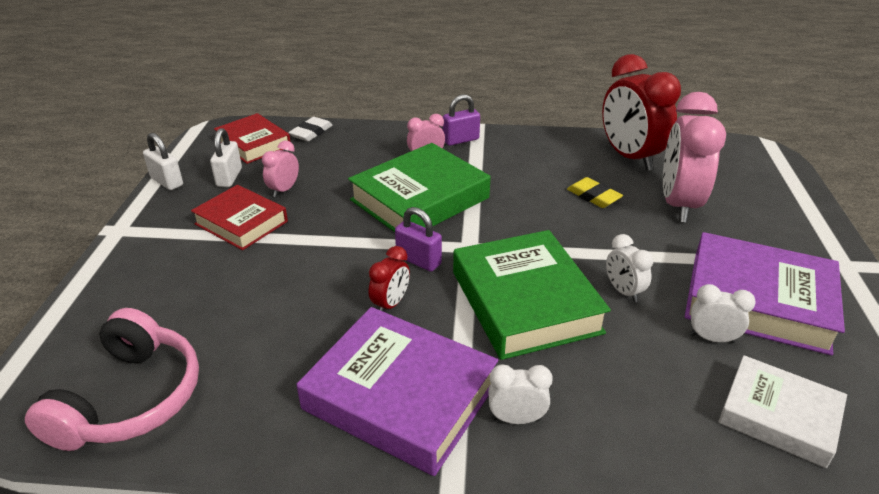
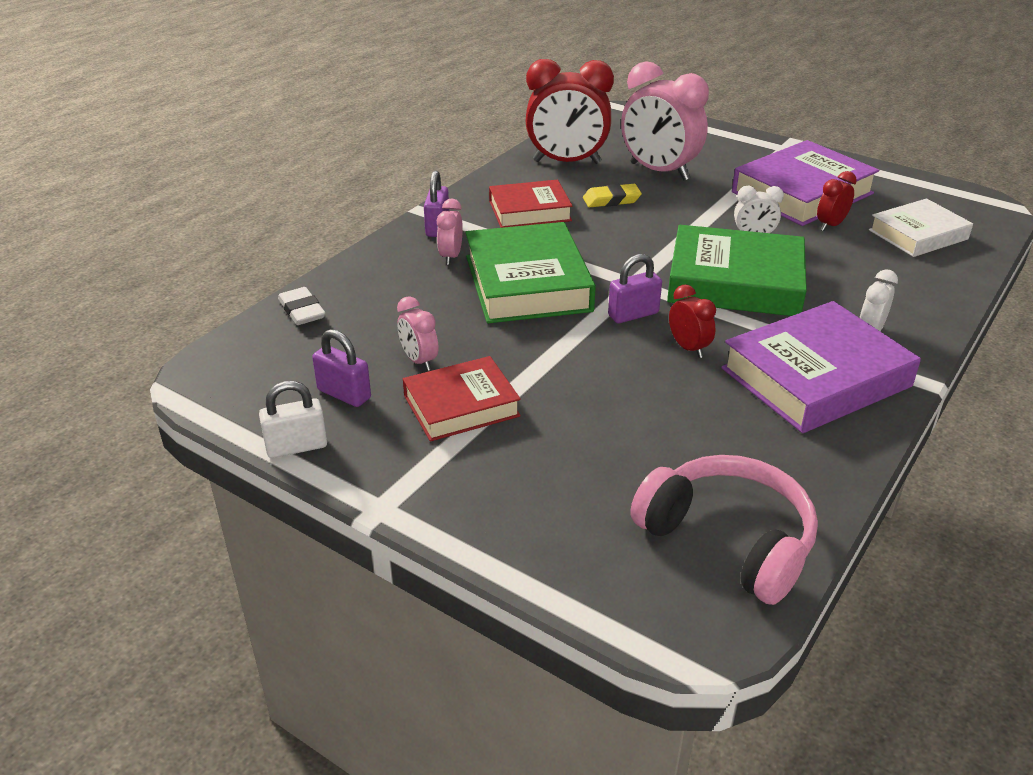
camera: 60 degrees left, 0 degrees up
white padlock [210,128,242,187] -> purple padlock [312,329,371,407]
red book [214,113,291,164] -> red book moved to [489,180,573,228]
white clock [690,284,756,343] -> red clock [817,171,857,231]

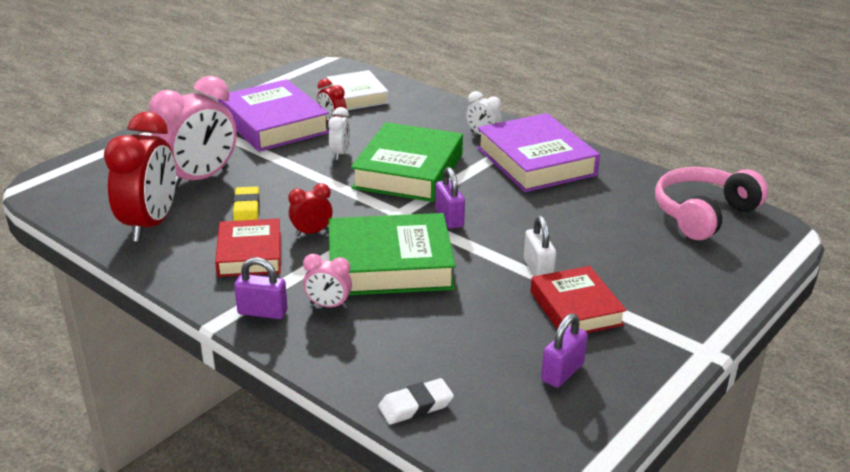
camera: 85 degrees left, 5 degrees down
white padlock [259,381,327,458] -> white padlock moved to [524,216,556,276]
pink clock [397,296,438,371] -> none
red clock [669,284,716,358] -> red clock moved to [288,184,333,236]

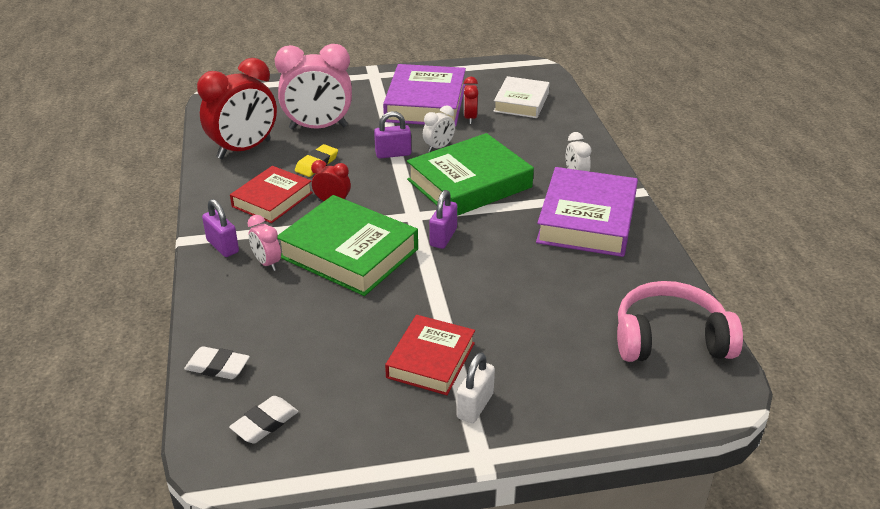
camera: 40 degrees right, 5 degrees up
white padlock [524,216,556,276] -> white padlock moved to [456,352,495,423]
purple padlock [541,313,588,388] -> purple padlock moved to [374,111,411,158]
none -> white eraser [229,396,299,443]

